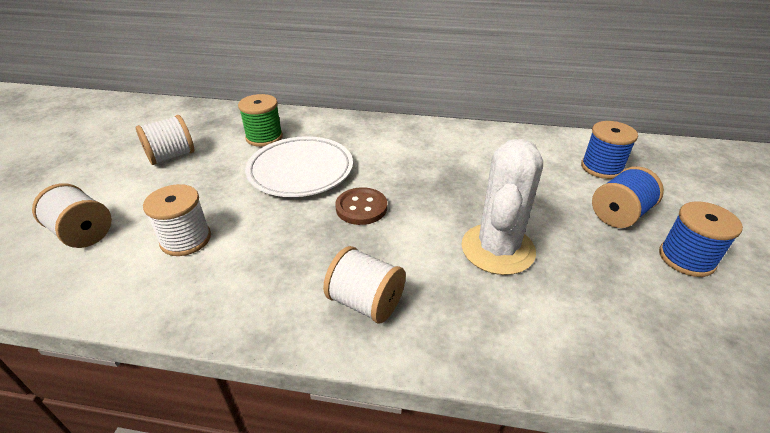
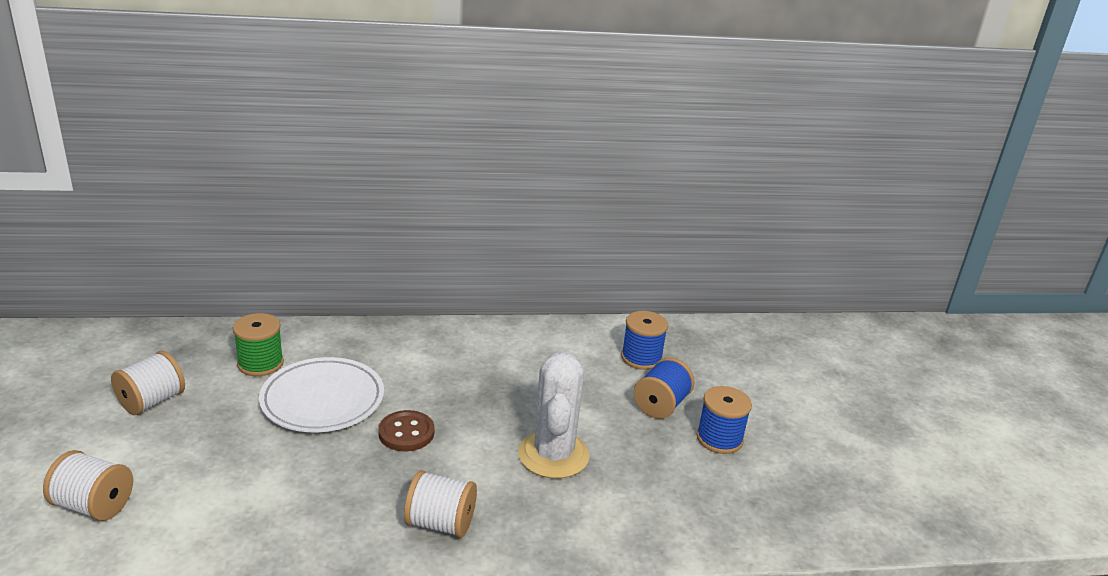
camera: 20 degrees left, 10 degrees down
white spool [143,184,211,256] -> none

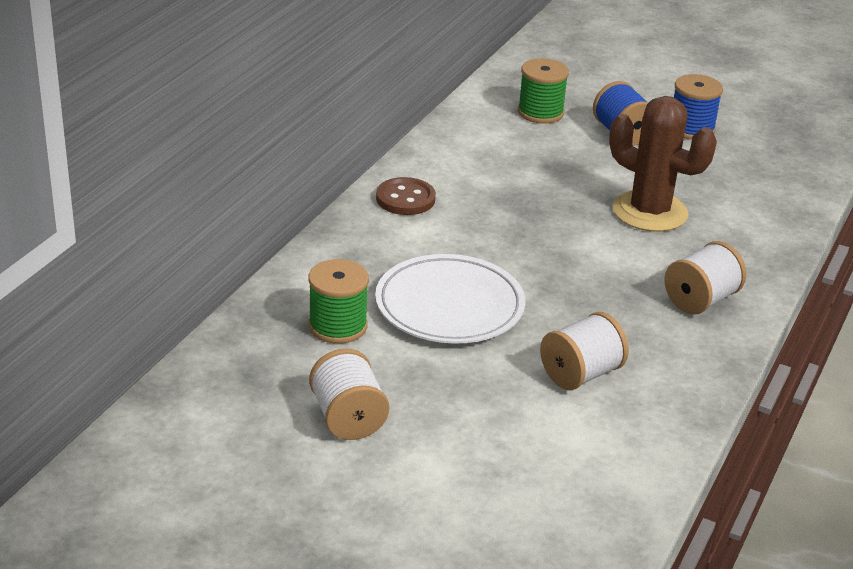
camera: 55 degrees left, 5 degrees up
white spool [43,450,133,521] -> white spool moved to [540,312,629,390]
brown button [378,410,434,451] -> brown button moved to [376,177,436,215]
white cactus [518,352,590,479] -> brown cactus [609,96,717,232]
blue spool [621,311,668,370] -> green spool [518,58,569,124]

